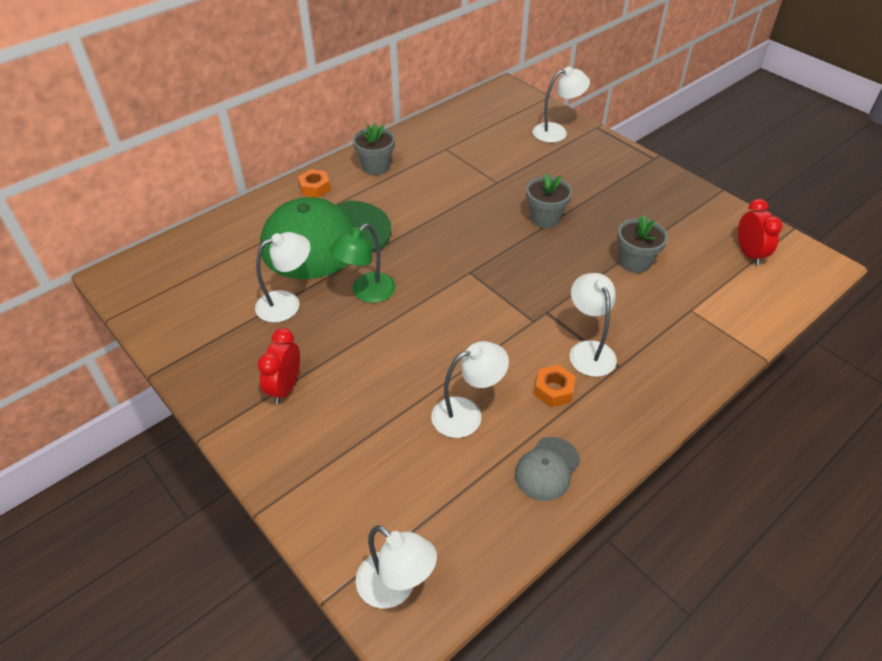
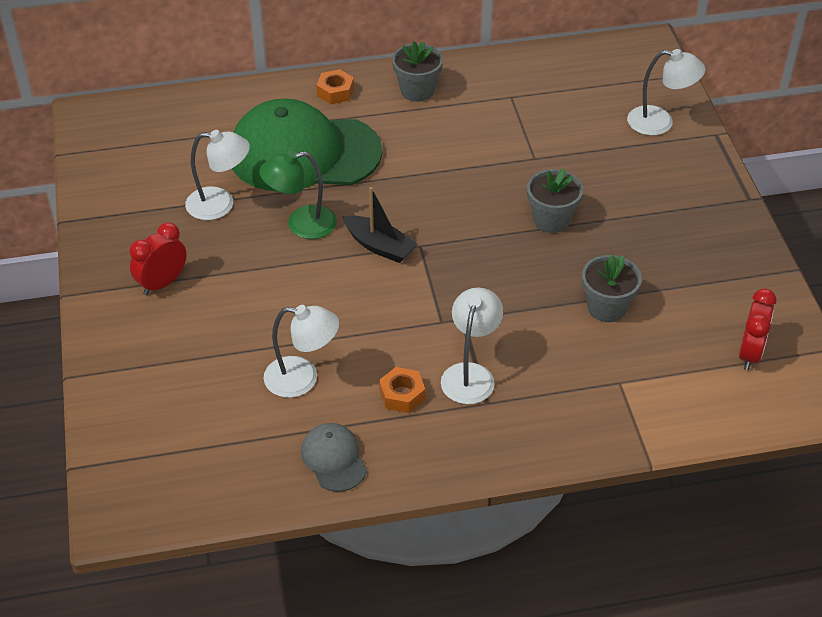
camera: 30 degrees right, 0 degrees up
white lamp [356,525,437,608] -> none
grey cap [515,437,580,501] -> grey cap turned 90 degrees clockwise [301,423,367,492]
none -> black boat [343,187,418,263]

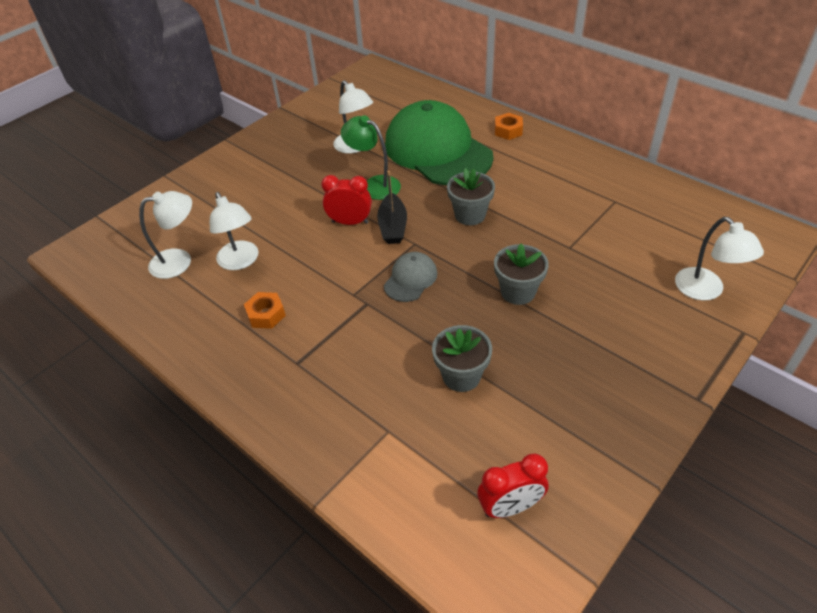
camera: 55 degrees right, 0 degrees up
red clock [129,222,187,295] -> red clock moved to [321,175,372,225]
grey cap [301,423,367,492] -> grey cap moved to [384,252,437,302]
grey flower pot [392,41,443,102] -> grey flower pot moved to [447,168,495,225]
white lamp [441,287,503,404] -> white lamp moved to [139,191,192,279]

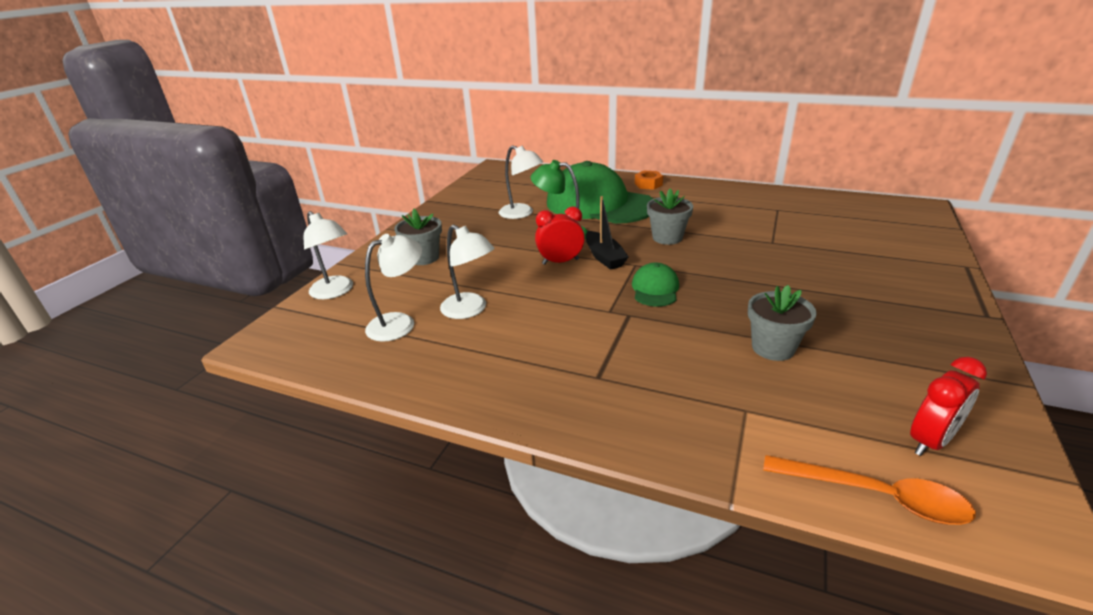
camera: 20 degrees left, 15 degrees down
orange nut [244,292,286,329] -> none
grey cap [384,252,437,302] -> green cap [632,262,679,307]
grey flower pot [494,244,549,305] -> grey flower pot moved to [394,209,442,265]
white lamp [675,217,764,301] -> white lamp moved to [304,211,353,299]
none -> orange spoon [763,455,976,525]

